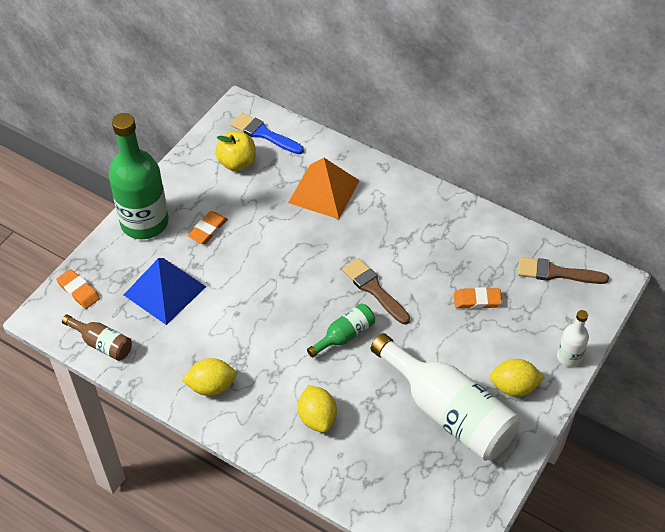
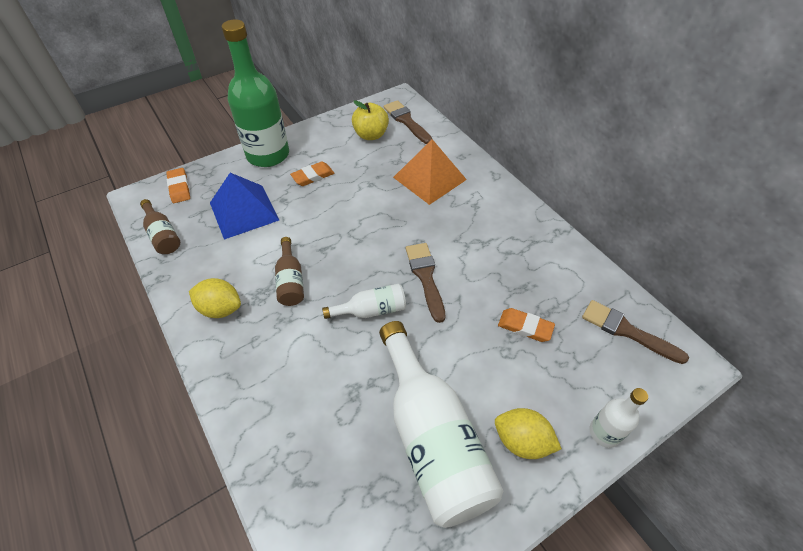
camera: 25 degrees right, 0 degrees up
blue brush [231,113,304,154] -> brown brush [384,100,432,144]
yellow lemon [298,385,337,433] -> none
green bottle [307,303,375,358] -> white bottle [322,284,406,319]
none -> brown bottle [275,237,304,306]

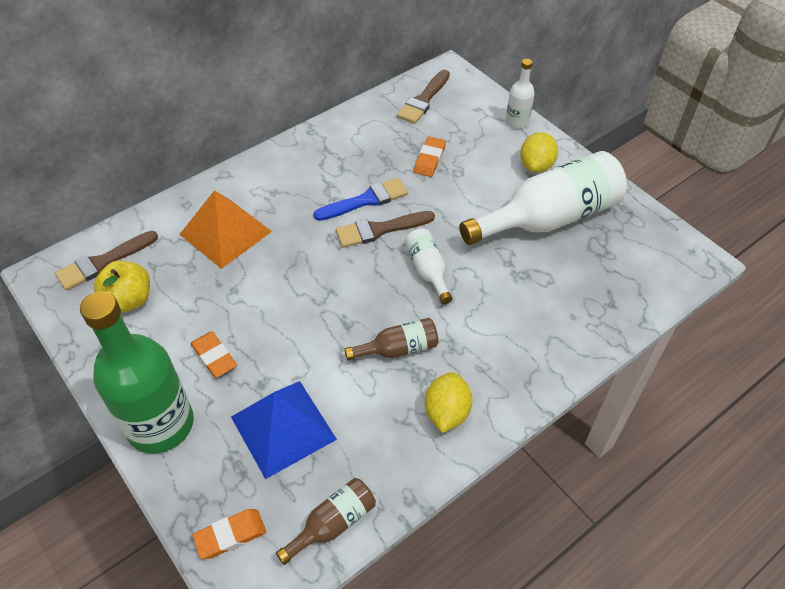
camera: 95 degrees left, 0 degrees up
none -> blue brush [313,178,408,221]

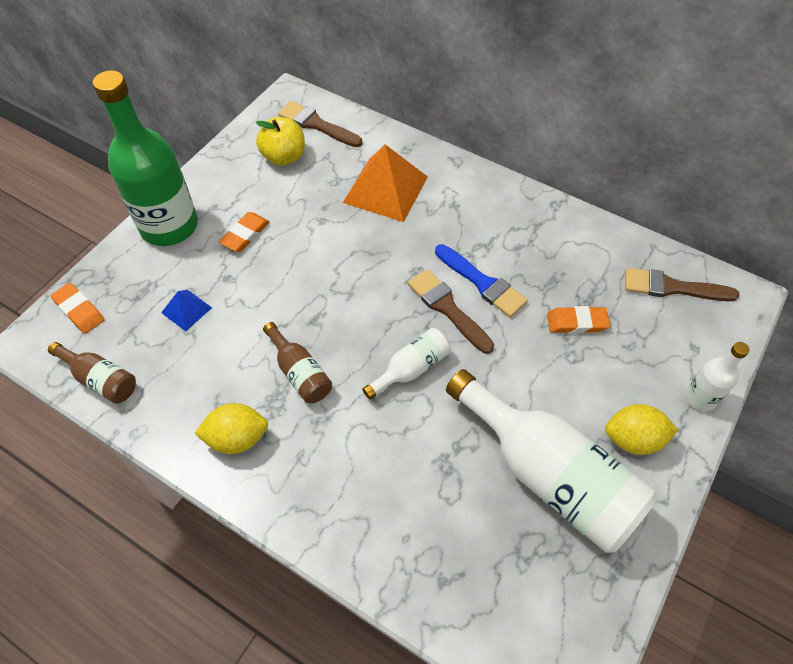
camera: 70 degrees right, 5 degrees up
blue pyramid [231,381,337,479] -> blue pyramid [161,290,212,331], size x0.49

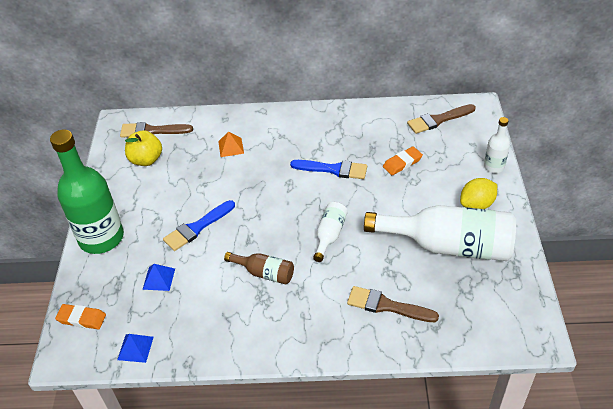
camera: 30 degrees left, 10 degrees down
brown bottle [48,342,136,404] -> blue pyramid [117,334,154,363]
yellow lemon [194,403,268,454] -> none
orange eraser [218,212,270,252] -> none
orange pyramid [343,144,428,222] -> orange pyramid [218,131,244,157], size x0.49
brown brush [408,269,494,354] -> brown brush moved to [347,286,439,322]
none -> blue brush [163,200,235,251]

